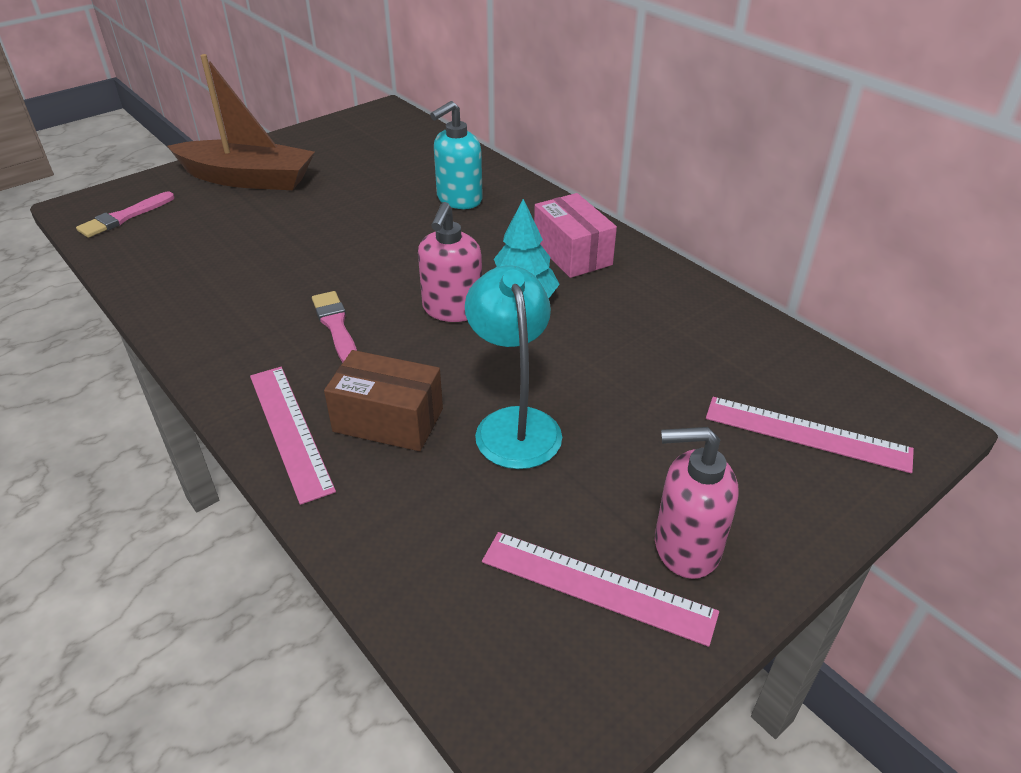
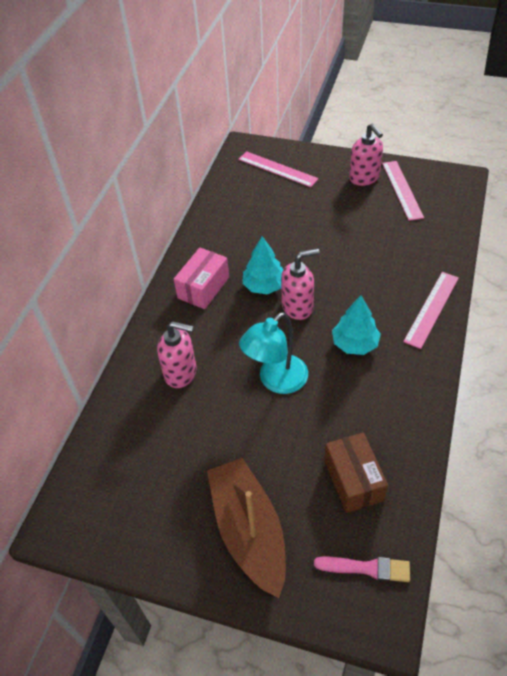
camera: 120 degrees left, 10 degrees up
pink brush [312,291,357,363] -> turquoise tree [332,295,381,355]
brown box [324,350,443,451] -> brown box moved to [324,433,388,513]
turquoise soap dispenser [430,101,483,209] -> pink soap dispenser [157,321,196,388]
turquoise lamp [465,265,562,469] -> turquoise lamp moved to [239,312,308,394]
pink ruler [706,397,914,473] -> pink ruler turned 45 degrees counterclockwise [238,151,319,187]

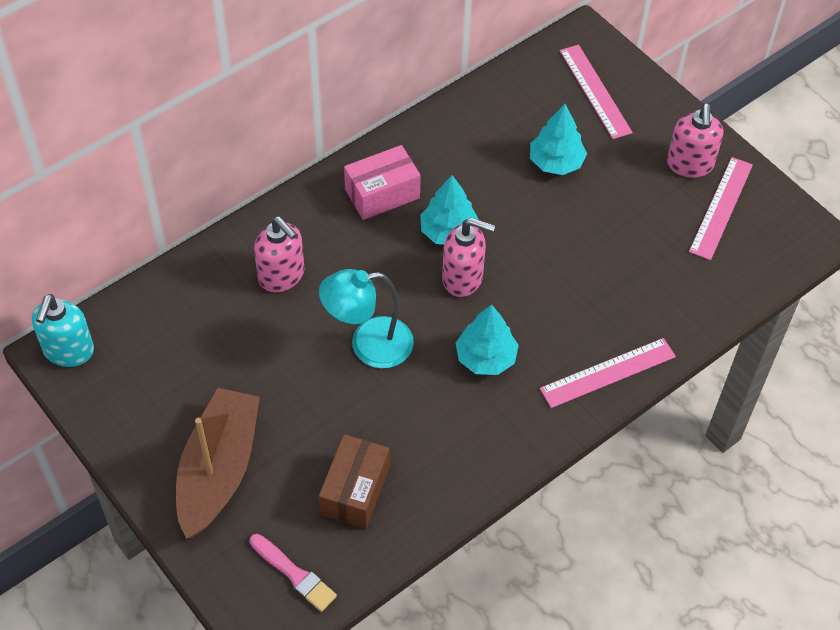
camera: 30 degrees right, 5 degrees up
none -> turquoise soap dispenser [32,294,94,367]
none -> turquoise tree [530,104,587,175]

